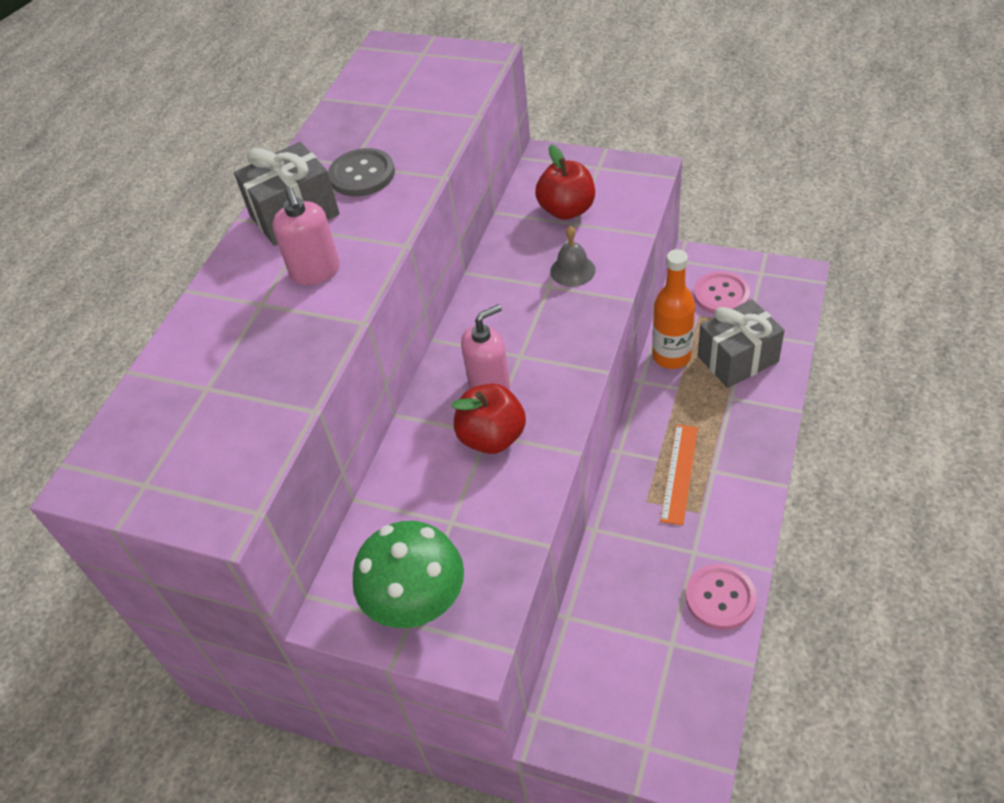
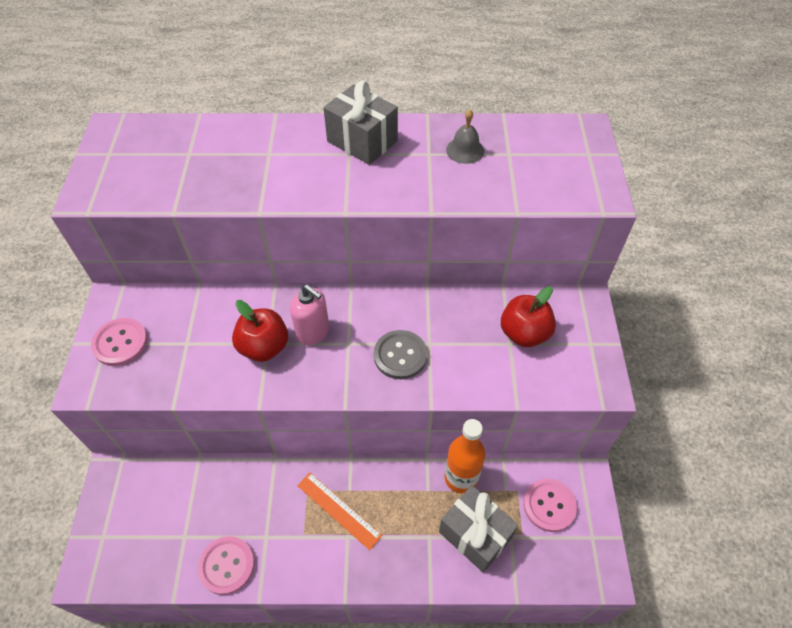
camera: 65 degrees right, 5 degrees up
pink soap dispenser [272,187,340,285] -> none
grey button [328,148,395,197] -> grey button moved to [374,330,427,379]
green mushroom [353,521,464,628] -> pink button [91,318,148,366]
grey bell [550,226,596,287] -> grey bell moved to [446,109,484,164]
orange ruler [660,424,698,525] -> orange ruler turned 45 degrees clockwise [297,473,382,550]

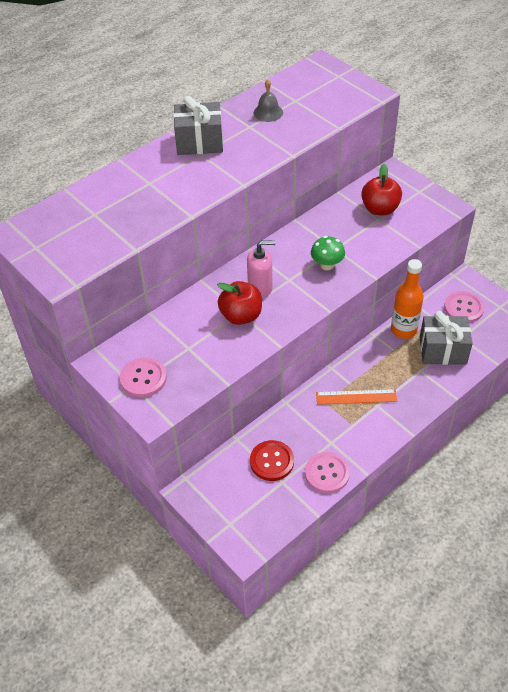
camera: 40 degrees left, 5 degrees down
grey button [374,330,427,379] -> green mushroom [311,236,345,270]
none -> red button [250,440,294,481]

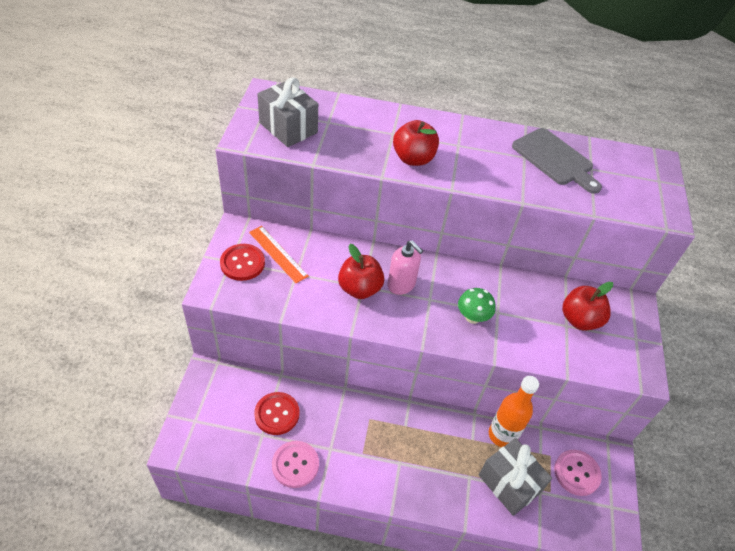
camera: 45 degrees right, 0 degrees up
pink button [120,357,167,398] -> red button [220,244,265,281]
grey gift [173,96,223,155] -> grey gift moved to [257,77,318,147]
grey bell [254,79,283,122] -> grey cutting board [512,128,602,194]
orange ruler [316,389,397,405] -> orange ruler moved to [249,226,308,283]
none -> red apple [393,120,439,166]

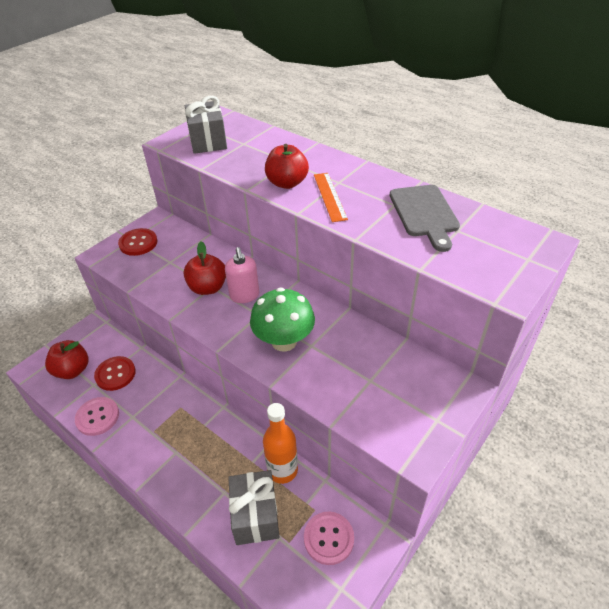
camera: 35 degrees right, 5 degrees down
orange ruler [249,226,308,283] -> orange ruler moved to [314,173,348,222]
green mushroom [458,288,496,324] -> green mushroom [250,287,315,352], size x1.68
red apple [562,282,613,331] -> red apple moved to [45,340,89,379]

